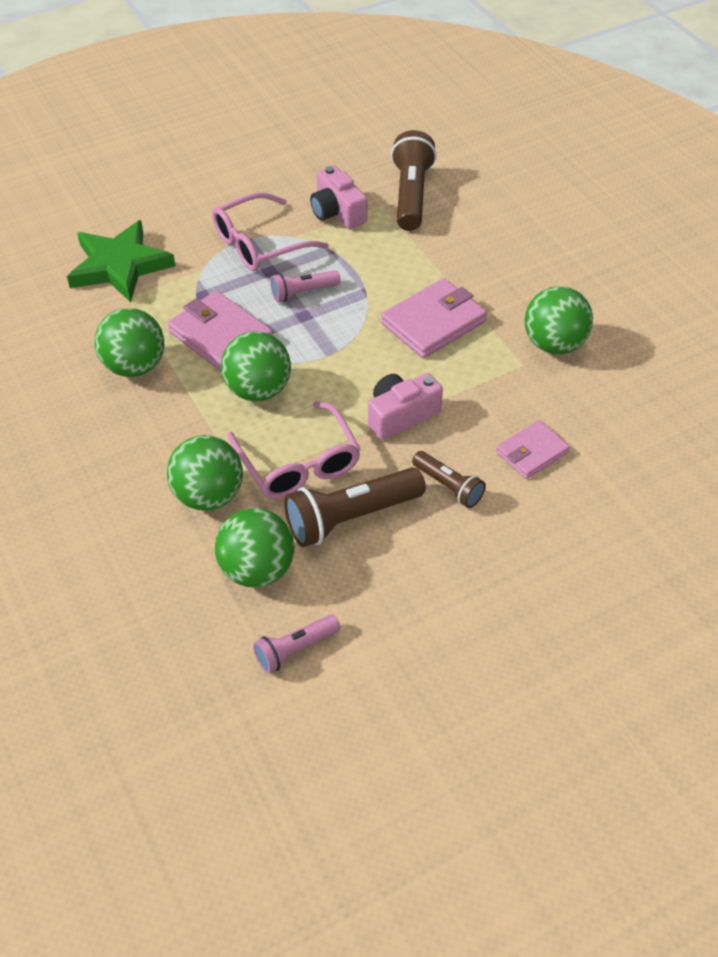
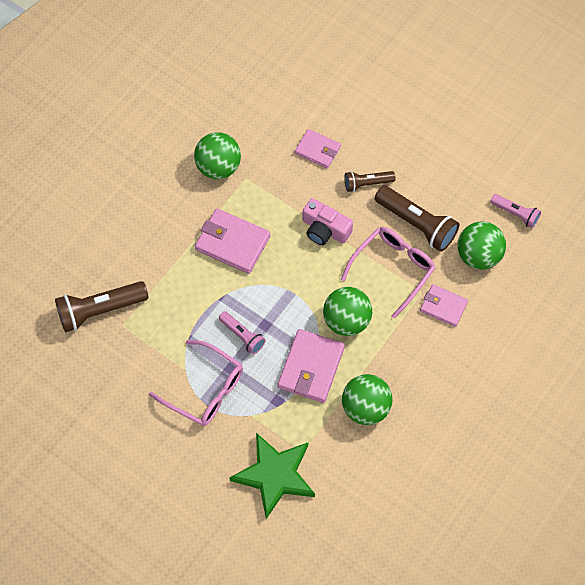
camera: 115 degrees left, 15 degrees up
green ball [167,435,243,511] -> pink wallet [420,284,468,327]
pink camera [310,166,367,229] -> none
brown flashlight [412,451,486,508] -> brown flashlight turned 120 degrees counterclockwise [344,171,395,192]

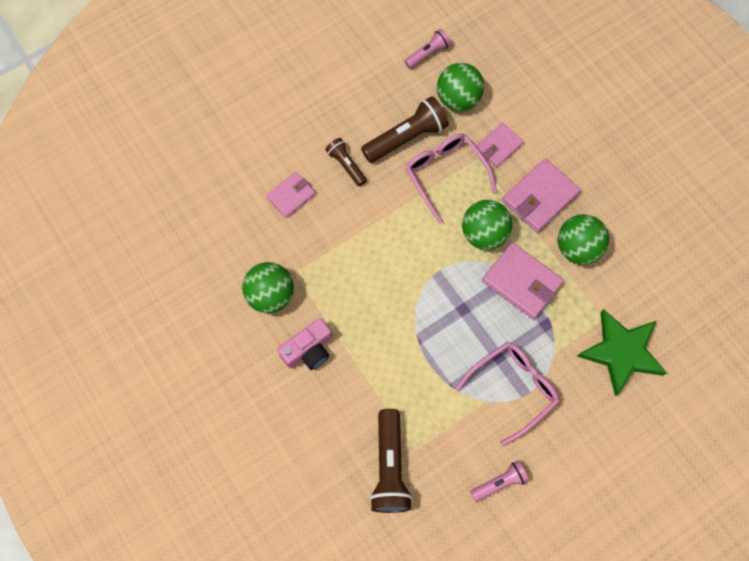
camera: 70 degrees left, 5 degrees up
pink wallet [195,208,270,274] -> pink wallet moved to [502,159,581,233]
pink flashlight [219,311,266,354] -> pink flashlight moved to [470,461,529,502]
pink camera [303,198,353,245] -> pink camera moved to [277,318,332,370]
brown flashlight [344,171,395,192] -> brown flashlight turned 135 degrees clockwise [325,138,367,186]

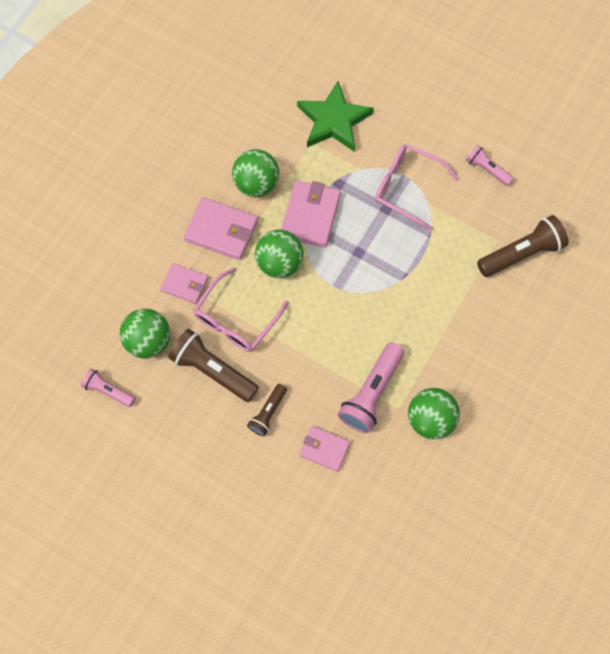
camera: 115 degrees left, 0 degrees up
pink camera [277,318,332,370] -> none
none -> pink flashlight [338,342,404,433]

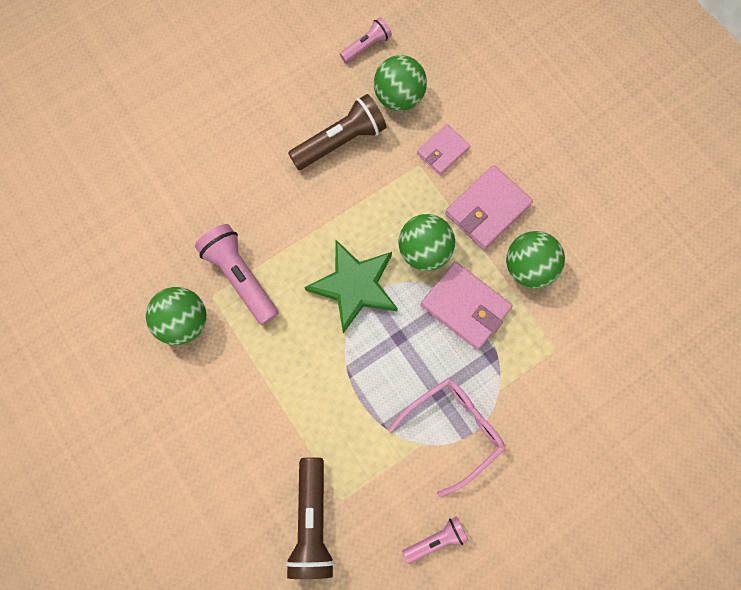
camera: 115 degrees right, 5 degrees up
pink glasses [193,267,289,352] -> none
brown flashlight [247,384,287,436] -> none
green star [297,81,374,152] -> green star moved to [304,239,398,333]
pink wallet [300,426,350,472] -> none

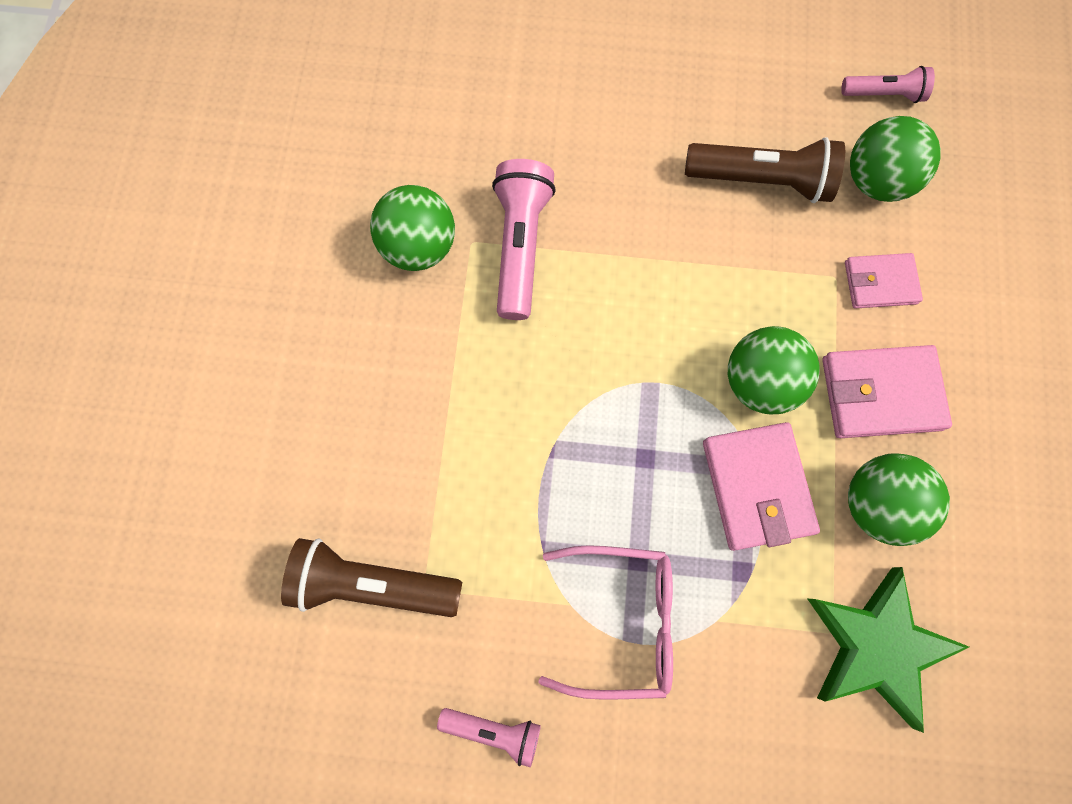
camera: 40 degrees right, 0 degrees up
brown flashlight [286,457,335,579] -> brown flashlight turned 60 degrees clockwise [281,538,462,617]
green star [304,239,398,333] -> green star moved to [808,567,969,733]

